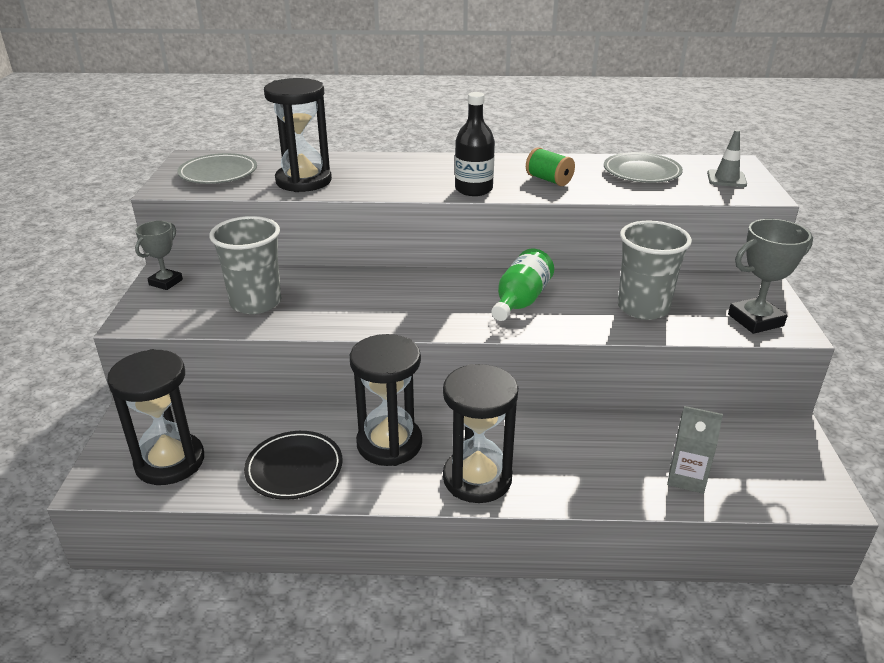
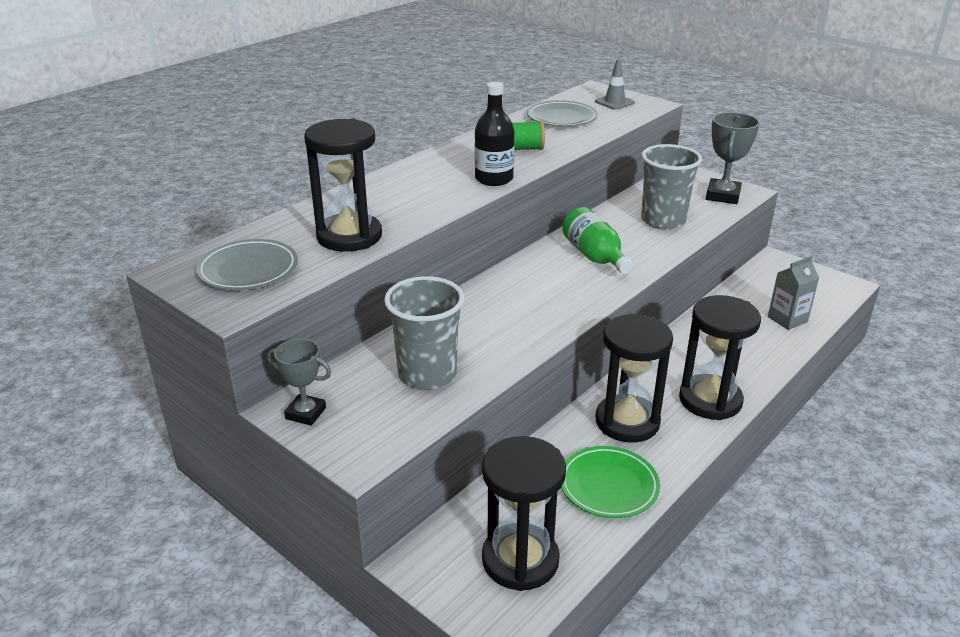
camera: 50 degrees left, 0 degrees up
grey trophy [135,221,183,290] -> grey trophy turned 45 degrees counterclockwise [267,339,331,426]
black plate [244,431,342,500] -> green plate [561,446,660,518]

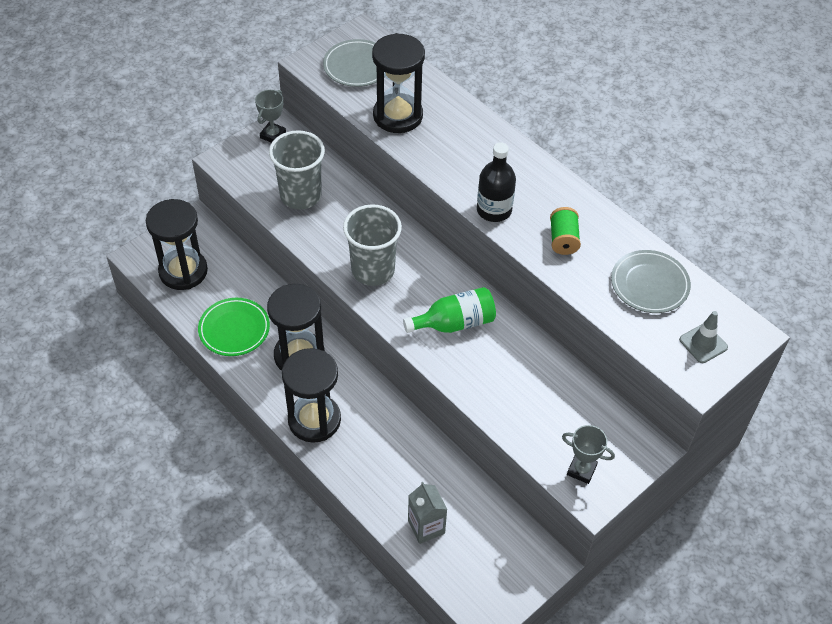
camera: 95 degrees right, 20 degrees up
grey cup [641,144,702,229] -> grey cup moved to [343,204,402,286]
grey trophy [706,112,760,204] -> grey trophy [562,425,615,484], size x0.66

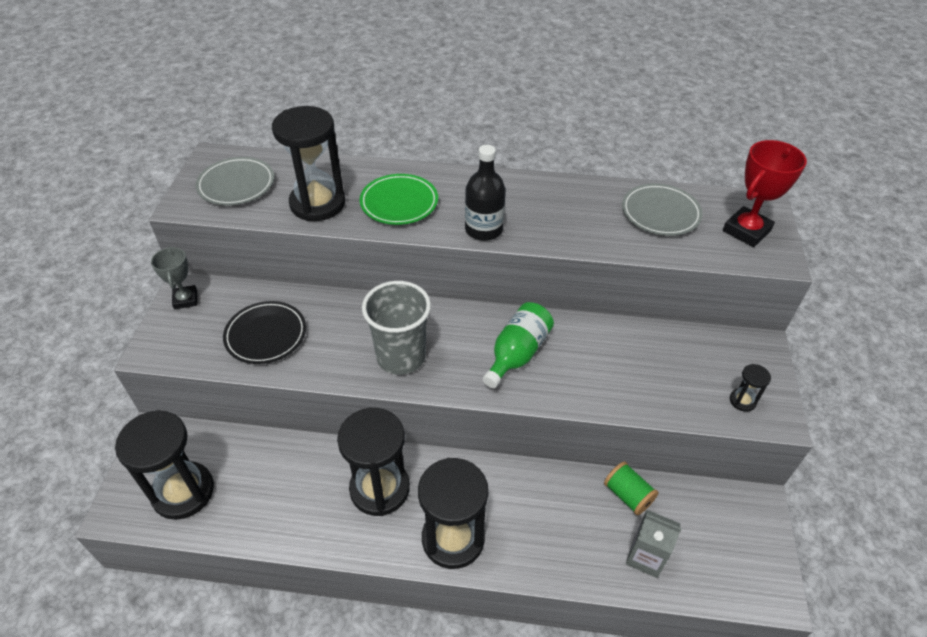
camera: 40 degrees left, 5 degrees down
green plate [198,298,270,356] -> green plate moved to [360,174,438,225]
grey cup [269,130,325,209] -> black plate [223,301,306,364]
green spool [550,207,581,255] -> green spool moved to [604,461,659,515]
grey trophy [562,425,615,484] -> black hourglass [730,364,771,412]
grey traffic cone [679,311,728,363] -> red trophy [723,140,807,247]

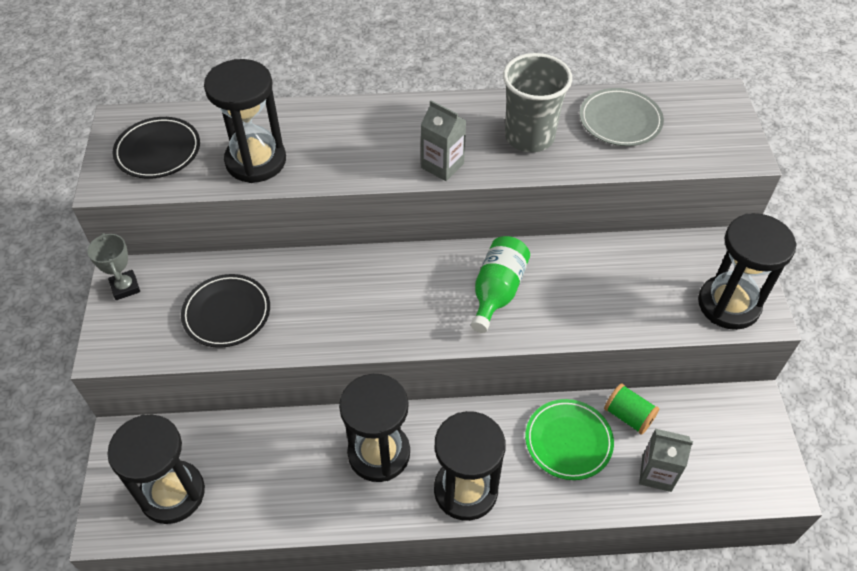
camera: 10 degrees left, 5 degrees up
grey plate [196,157,274,205] -> black plate [113,117,200,179]
green plate [360,174,438,225] -> green plate moved to [525,399,614,480]
grey cup [362,281,431,375] -> grey cup moved to [503,53,572,152]
black bottle [465,145,506,241] -> grey carton [421,100,466,181]
red trophy [723,140,807,247] -> none
black hourglass [730,364,771,412] -> black hourglass [698,213,797,330], size x2.35

